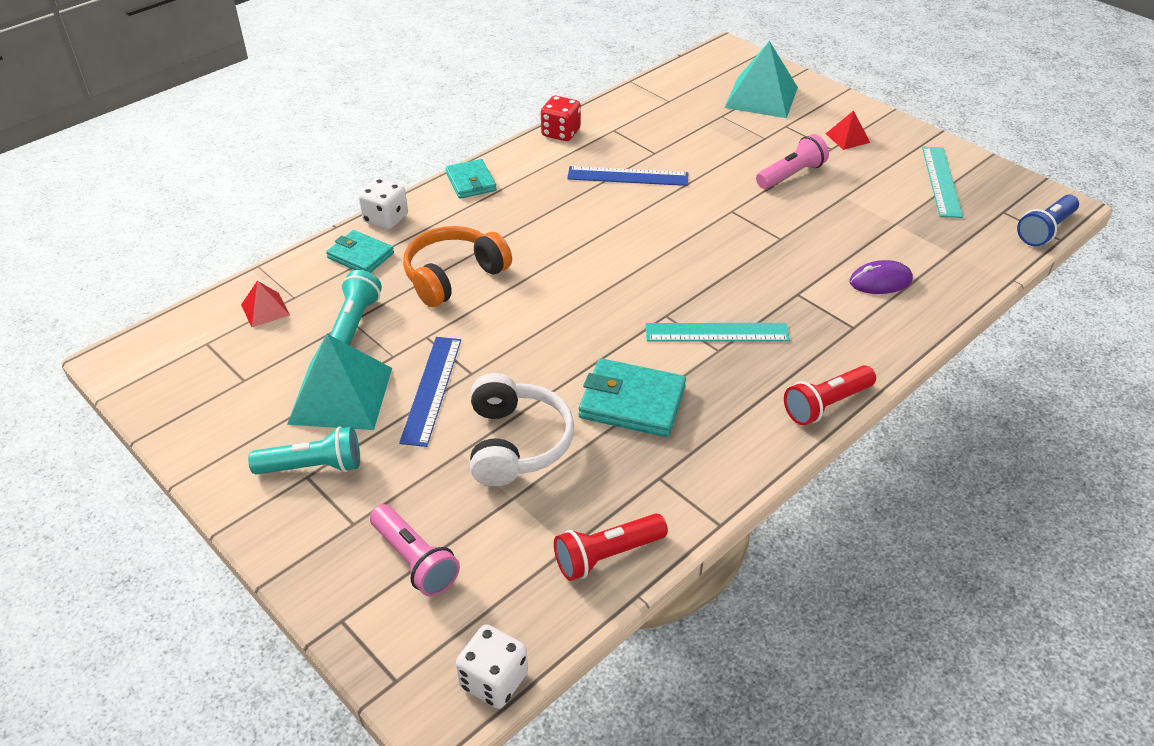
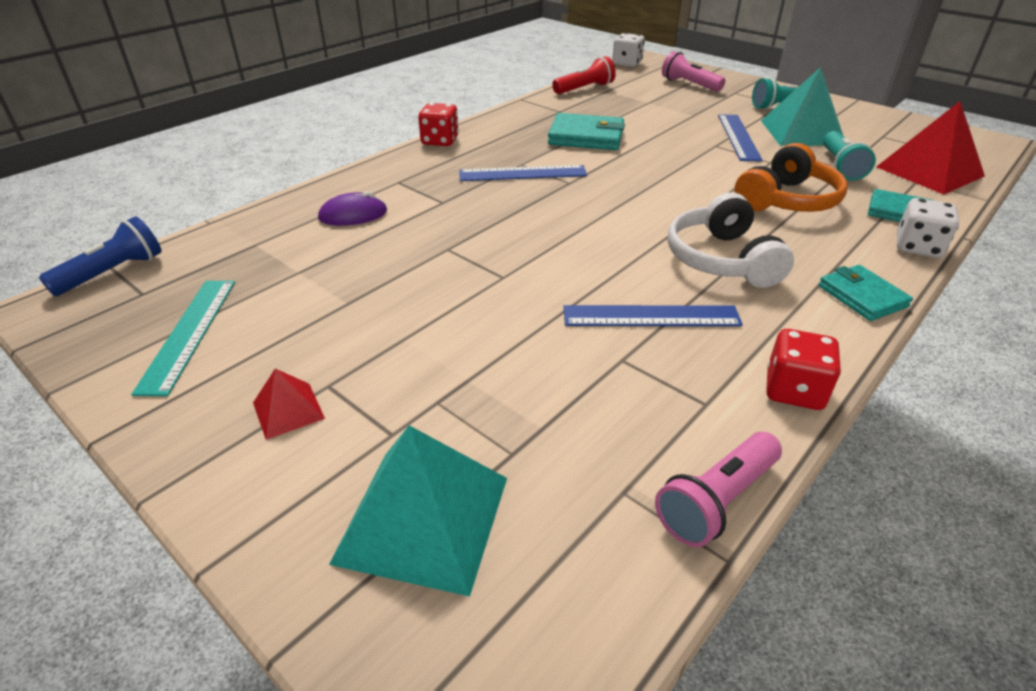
camera: 175 degrees right, 5 degrees down
red pyramid [241,281,290,327] -> red pyramid [877,101,985,194], size x2.04
white headphones [470,373,574,486] -> white headphones moved to [668,192,794,288]
turquoise ruler [645,323,790,342] -> blue ruler [459,165,587,181]
pink flashlight [756,134,829,189] -> pink flashlight moved to [655,432,782,547]
red flashlight [784,365,876,425] -> red dice [418,103,459,146]

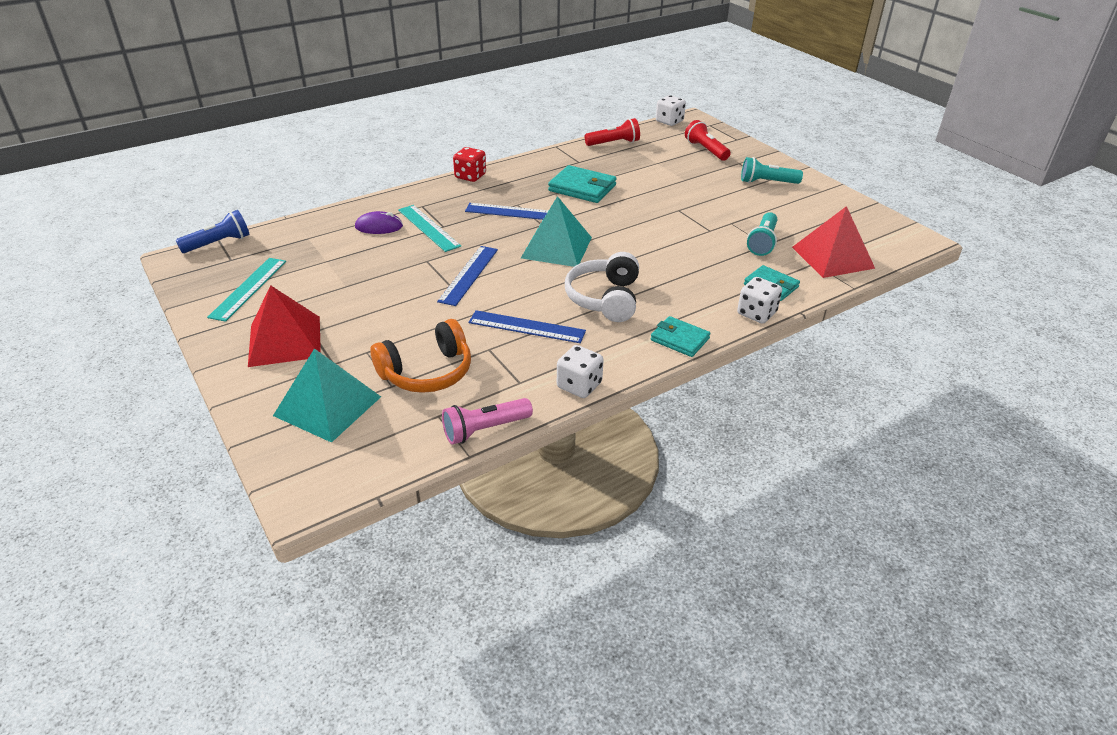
camera: 15 degrees right, 0 degrees up
red pyramid [253,369,325,440] -> red pyramid [248,285,321,367], size x2.04
pink flashlight [662,51,725,92] -> red flashlight [685,120,730,161]
blue ruler [718,115,763,162] -> blue ruler moved to [437,246,498,306]
orange headphones [734,143,847,212] -> orange headphones moved to [371,319,471,393]
turquoise pyramid [761,67,843,146] -> turquoise pyramid moved to [521,196,592,267]
red dice [766,329,841,410] -> white dice [557,345,604,398]
turquoise wallet [819,265,913,321] -> turquoise wallet turned 45 degrees counterclockwise [651,316,711,357]
none -> turquoise ruler [398,205,461,252]

